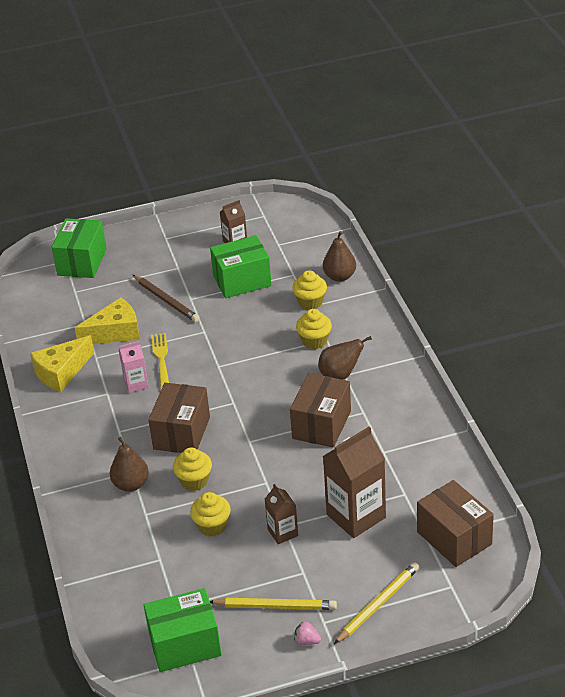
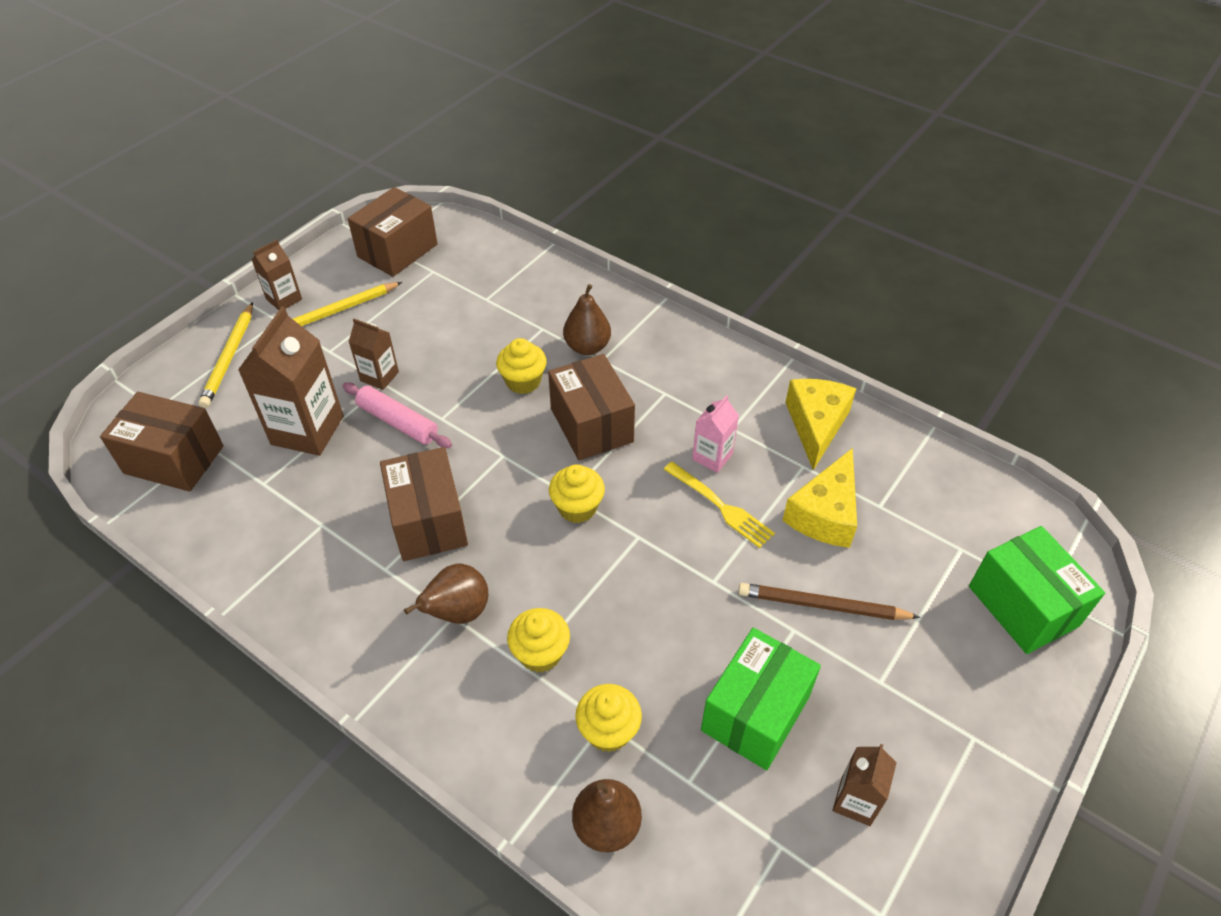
camera: 140 degrees right, 10 degrees up
green box [144,588,222,672] -> brown box [347,187,438,277]
yellow cupcake [190,492,231,537] -> yellow cupcake moved to [549,464,605,523]
pink strawberry [294,622,321,645] -> brown carton [252,239,302,310]
none -> pink rolling pin [343,382,452,448]

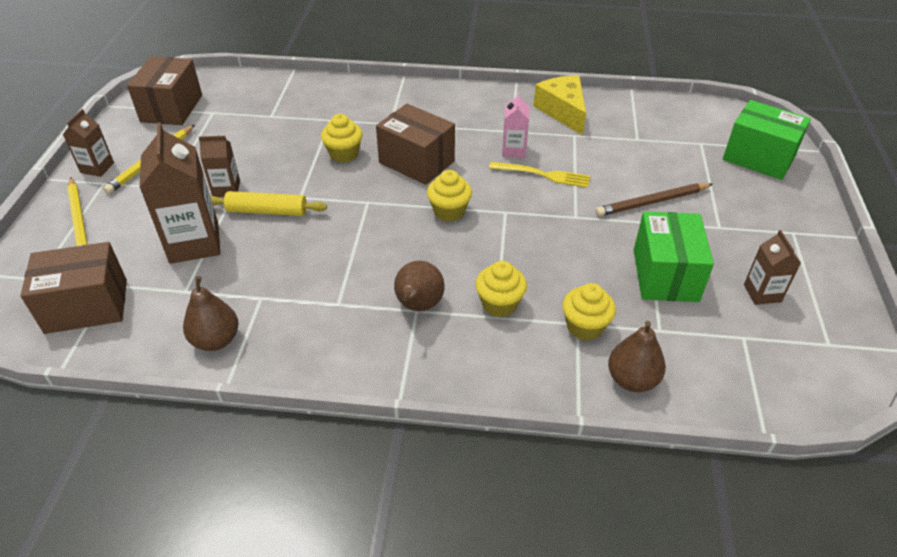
camera: 30 degrees left, 5 degrees down
pink rolling pin [343,382,452,448] -> yellow rolling pin [210,191,327,216]
brown box [380,447,468,561] -> none
brown pear [563,284,611,355] -> brown pear moved to [183,276,238,351]
yellow cheese [782,448,857,548] -> none

